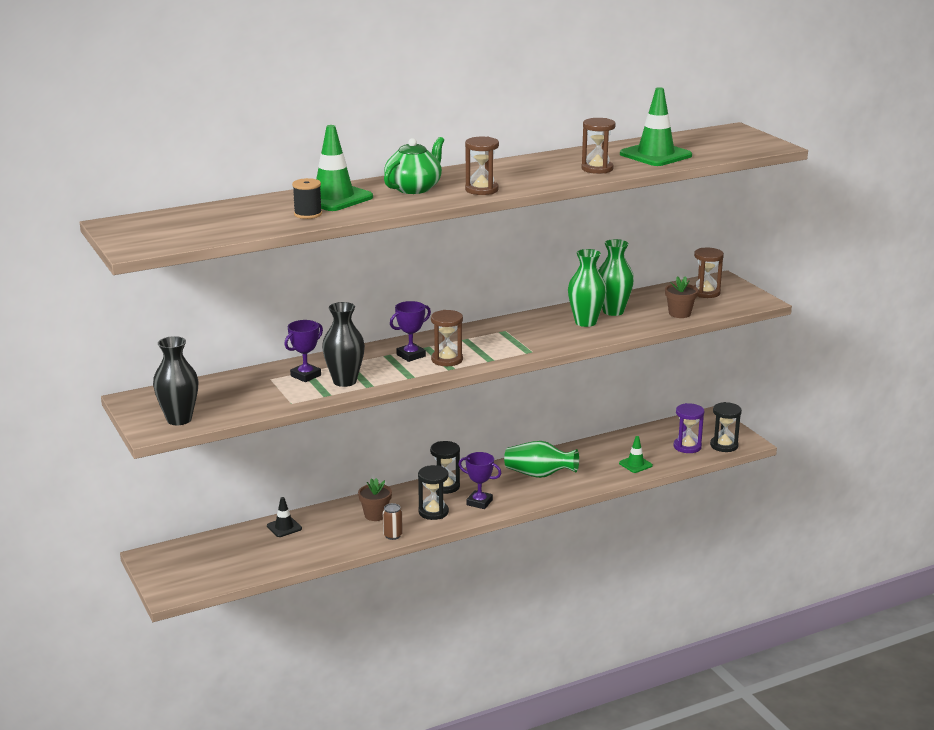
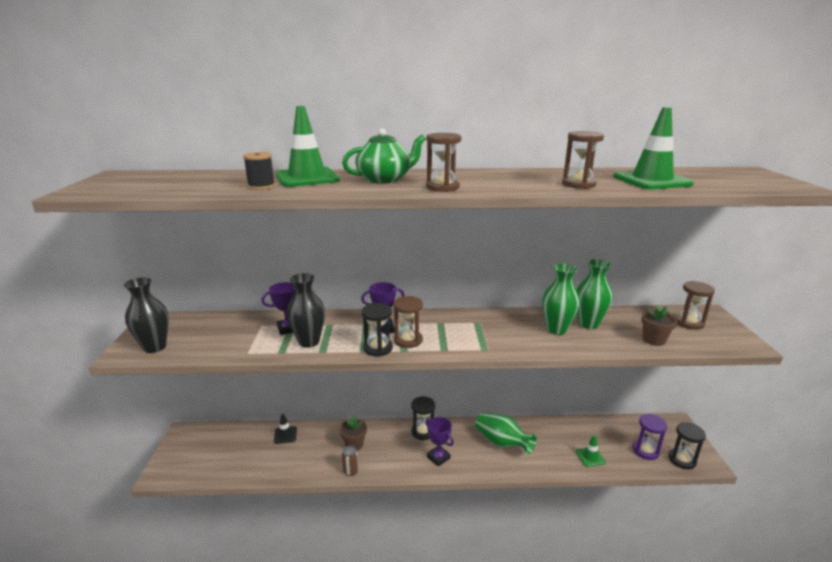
camera: 25 degrees right, 0 degrees up
black hourglass [418,465,449,520] -> black hourglass moved to [362,303,393,357]

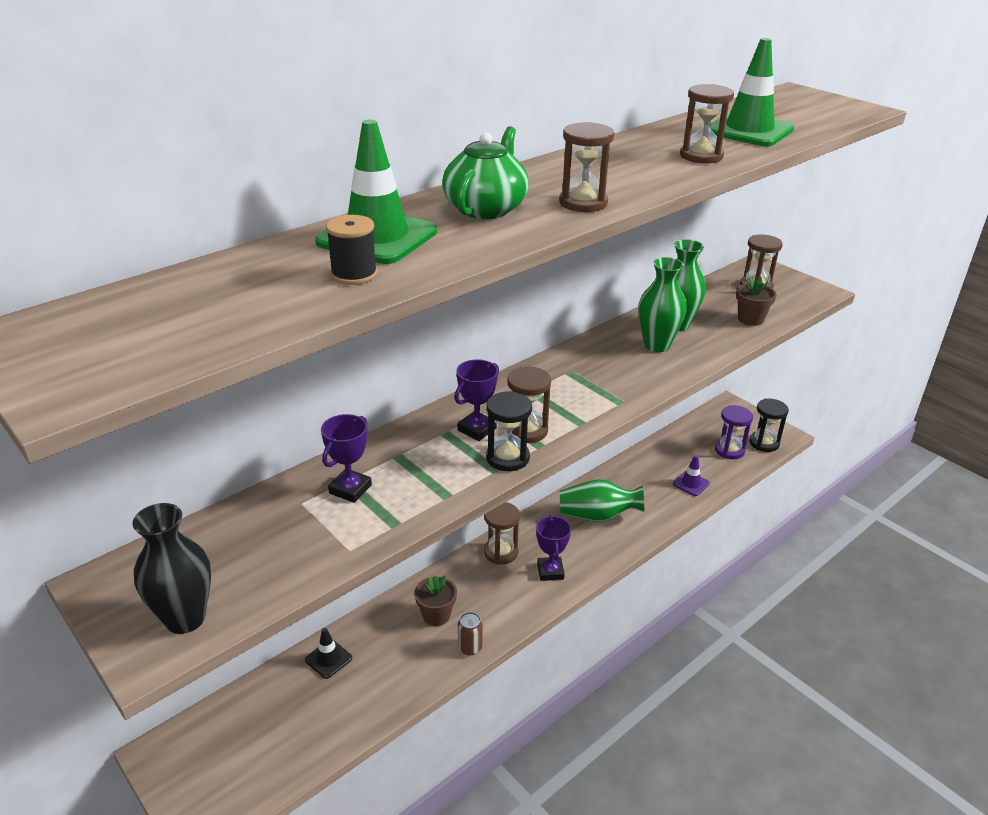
camera: 40 degrees left, 10 degrees up
black vase [287,273,325,348] -> none
black hourglass [411,396,435,440] -> brown hourglass [484,502,520,565]
purple trophy [426,417,454,466] -> purple trophy turned 75 degrees clockwise [536,515,571,581]
green traffic cone [576,435,606,467] -> purple traffic cone [673,455,710,496]

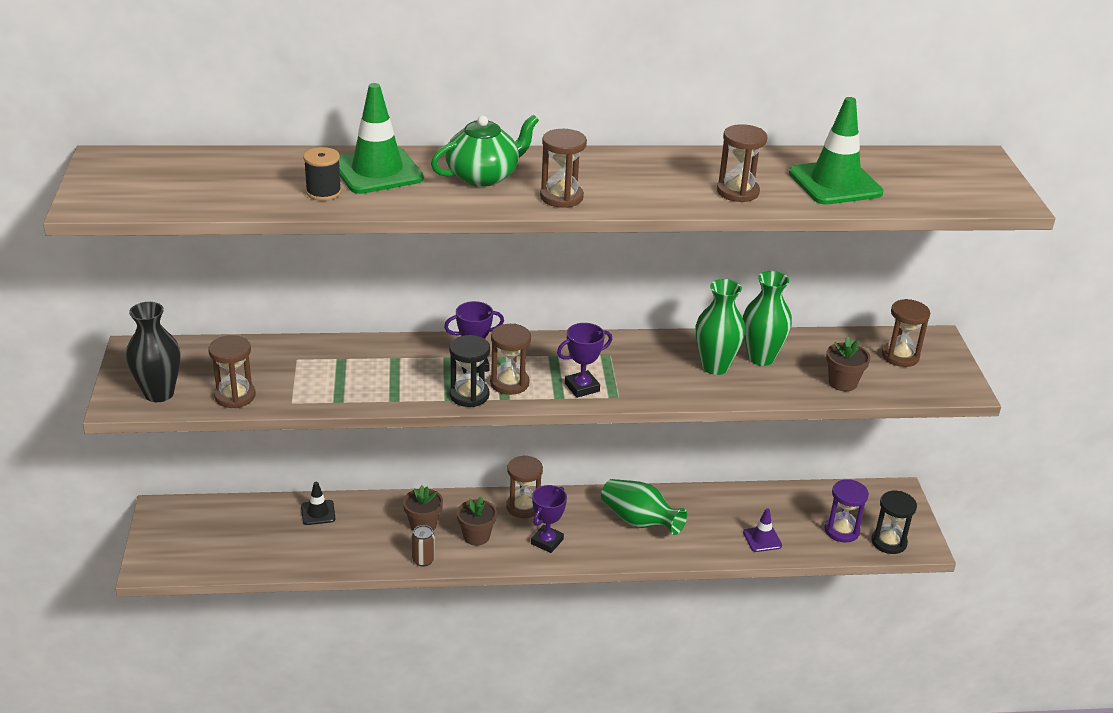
camera: 35 degrees right, 0 degrees up
purple trophy [321,414,372,503] -> purple trophy moved to [557,323,612,398]
none -> brown hourglass [208,335,256,408]
none -> brown flower pot [457,497,497,546]

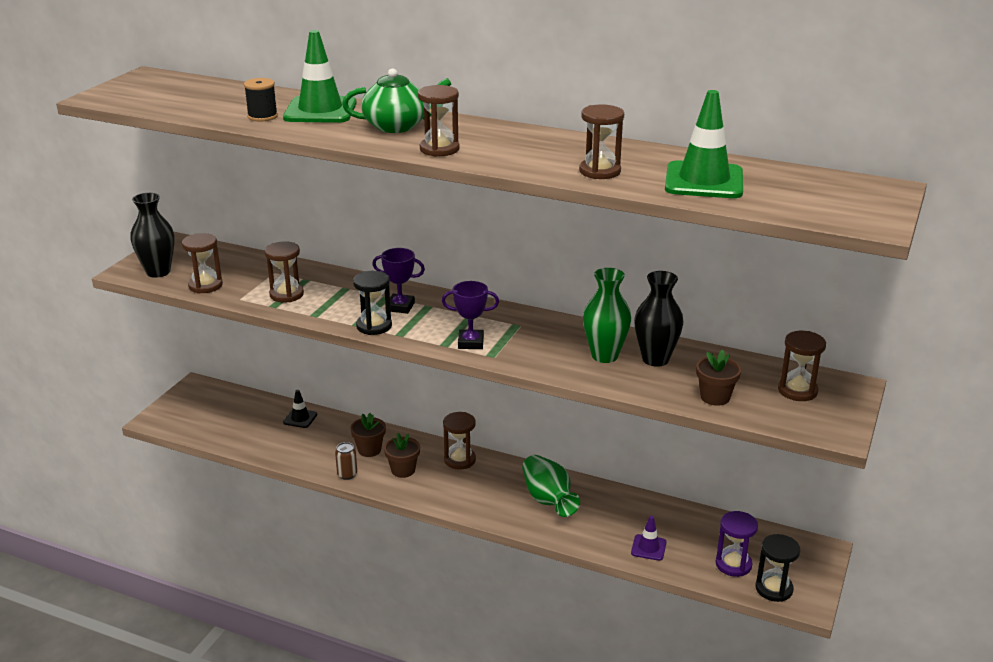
camera: 30 degrees right, 5 degrees down
brown hourglass [490,324,531,395] -> brown hourglass moved to [265,241,304,303]
purple trophy [531,485,567,553] -> none
green vase [743,271,792,366] -> black vase [634,271,683,367]

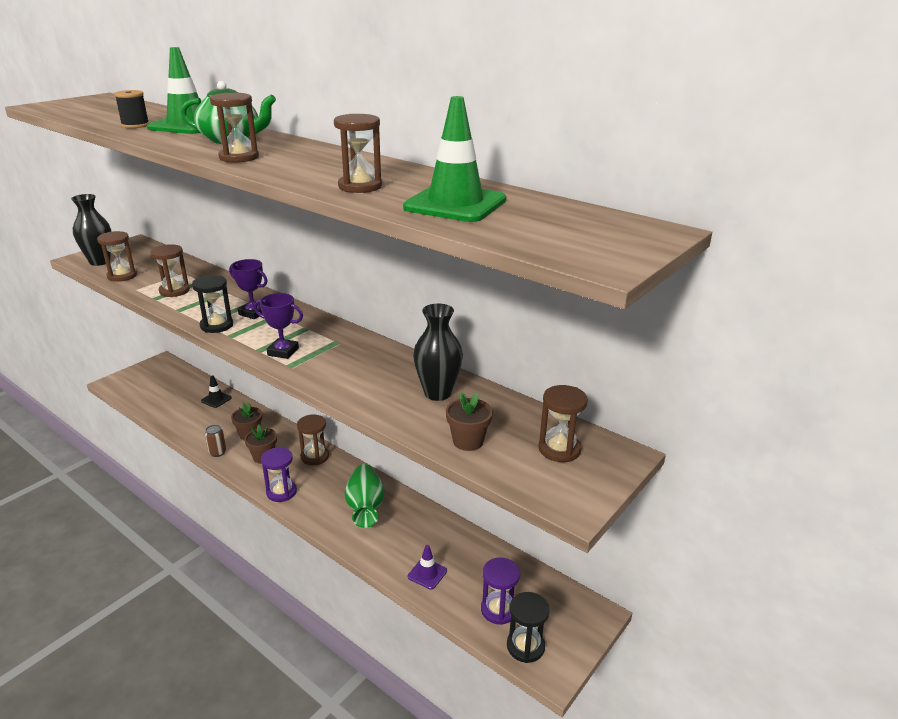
camera: 15 degrees right, 0 degrees up
green vase [583,268,631,363] -> none
none -> purple hourglass [261,447,297,502]

